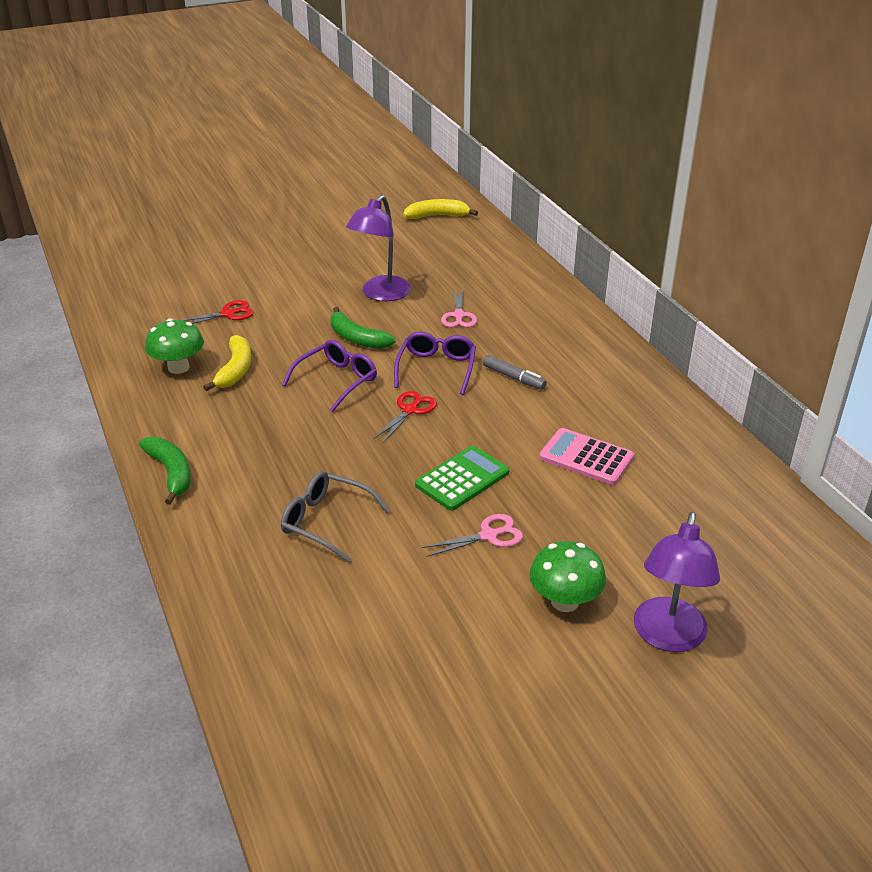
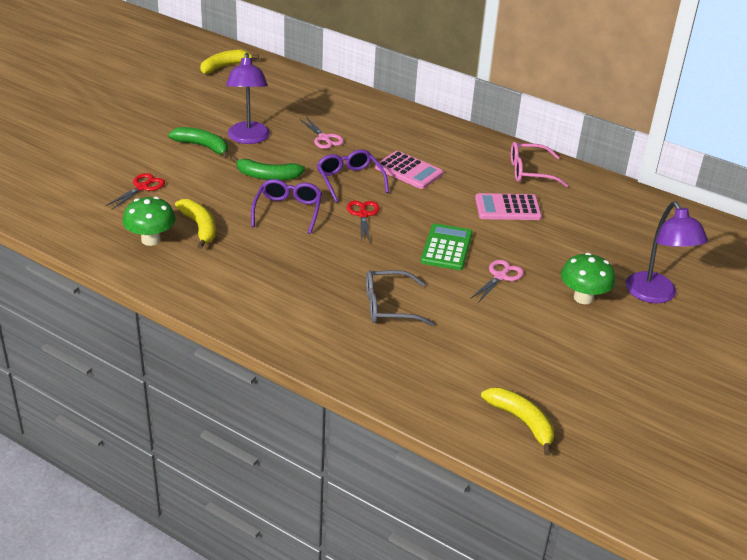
camera: 35 degrees left, 0 degrees up
green banana [139,437,191,505] -> green banana moved to [168,127,229,159]
grey marker [483,355,547,390] -> pink calculator [375,151,443,189]
none -> yellow banana [481,387,554,456]
none -> pink glasses [511,142,568,187]

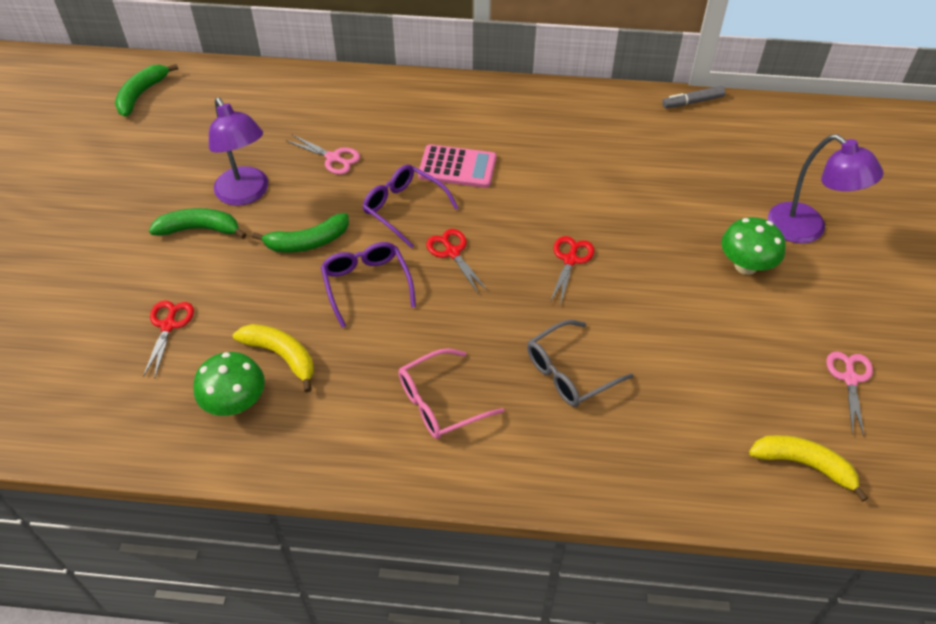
camera: 25 degrees left, 15 degrees up
yellow banana [200,49,259,74] -> green banana [115,64,178,117]
green calculator [421,223,473,270] -> red scissors [550,236,594,306]
pink scissors [470,260,524,303] -> pink scissors moved to [826,351,873,436]
pink calculator [475,193,542,220] -> none
pink glasses [511,142,568,187] -> pink glasses moved to [398,348,504,439]
none -> grey marker [662,86,725,108]

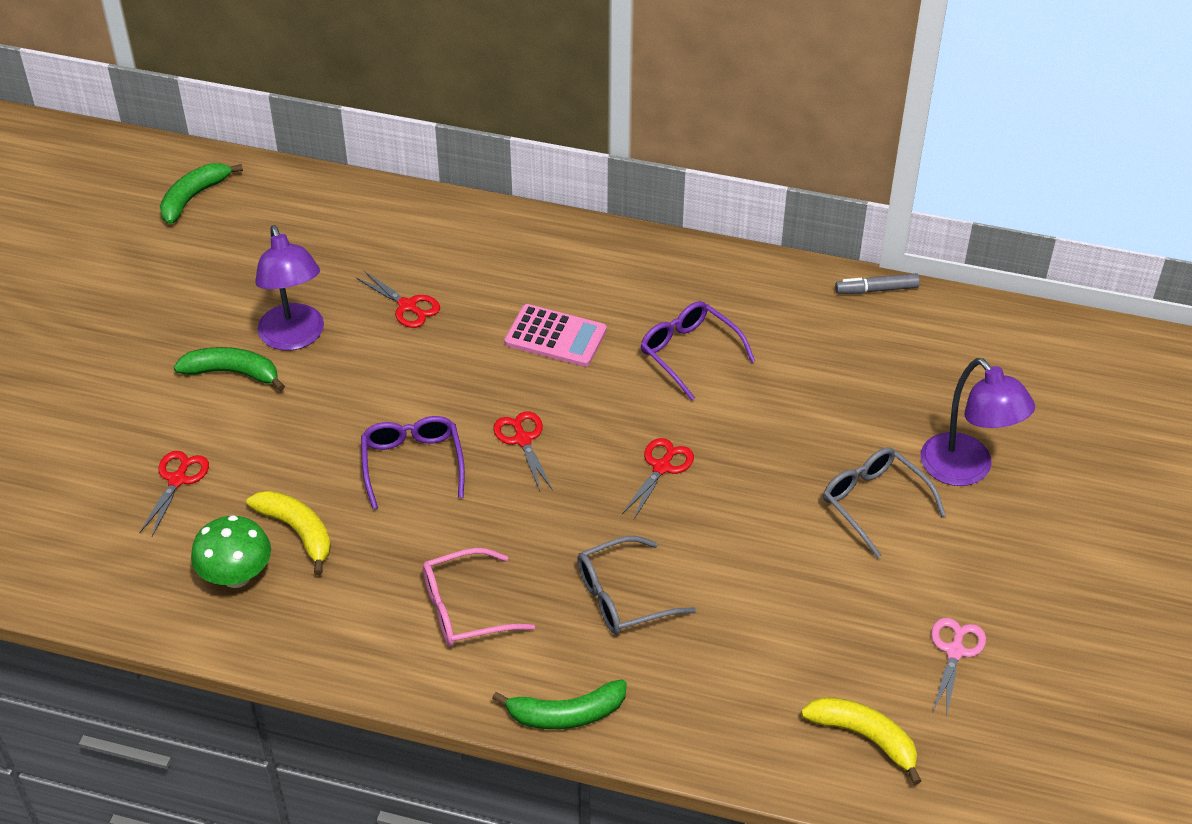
camera: 10 degrees right, 5 degrees down
green banana [252,213,349,253] -> green banana moved to [492,679,627,729]
pink scissors [287,135,360,175] -> red scissors [355,271,440,328]
purple glasses [363,164,458,248] -> purple glasses moved to [641,301,755,401]
green mushroom [721,217,785,275] -> grey glasses [823,447,946,558]

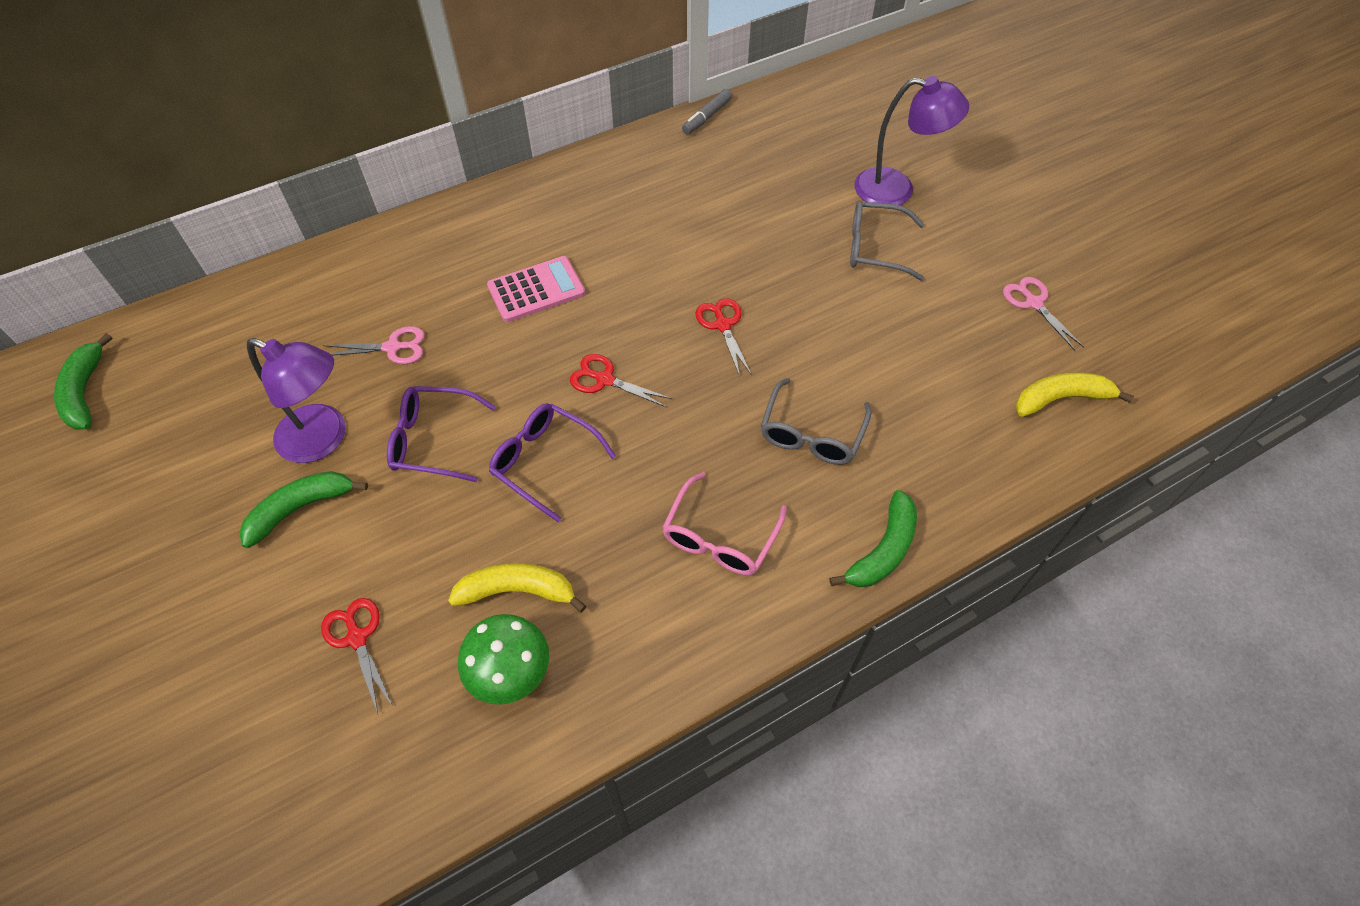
camera: 45 degrees left, 10 degrees up
red scissors [355,271,440,328] -> pink scissors [322,326,425,364]
purple glasses [641,301,755,401] -> purple glasses moved to [387,386,496,482]

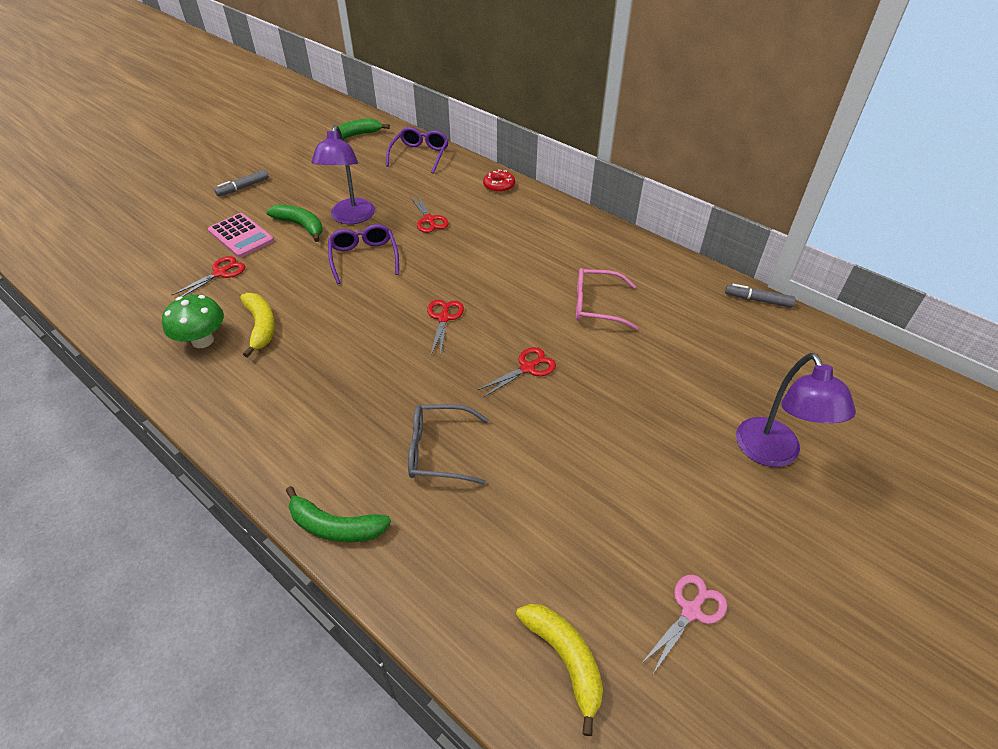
camera: 70 degrees right, 10 degrees down
pink scissors [322,326,425,364] -> red scissors [410,194,449,233]
pink calculator [487,256,585,322] -> pink calculator moved to [208,213,274,258]
purple glasses [489,403,616,522] -> purple glasses moved to [386,127,449,174]
pink glasses [662,472,787,576] -> pink glasses moved to [576,268,638,330]
grey glasses [850,201,925,281] -> none
none -> grey marker [214,170,269,196]
none -> red donut [483,169,515,193]

